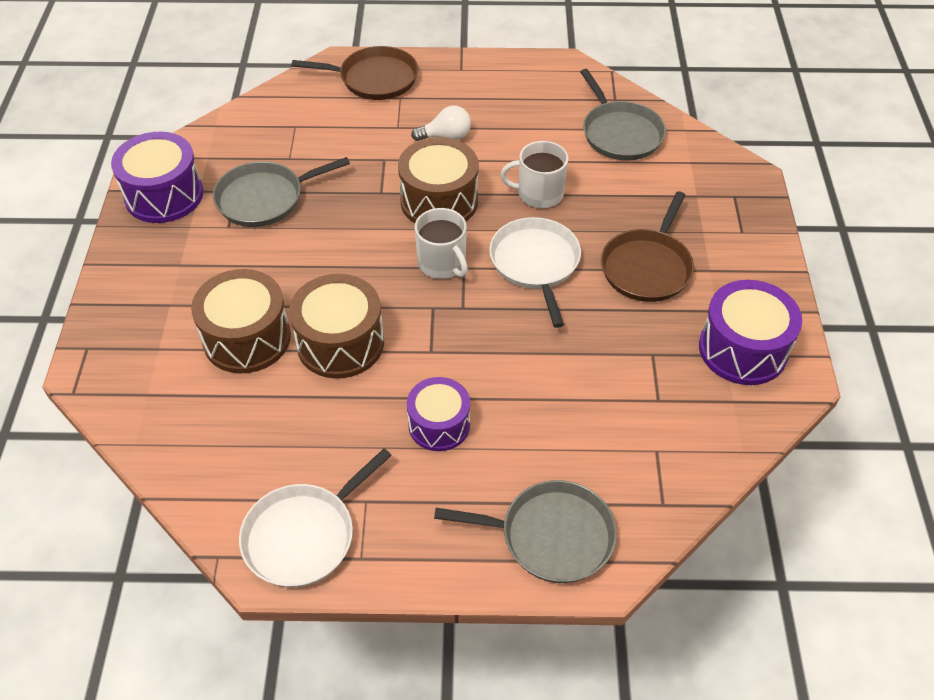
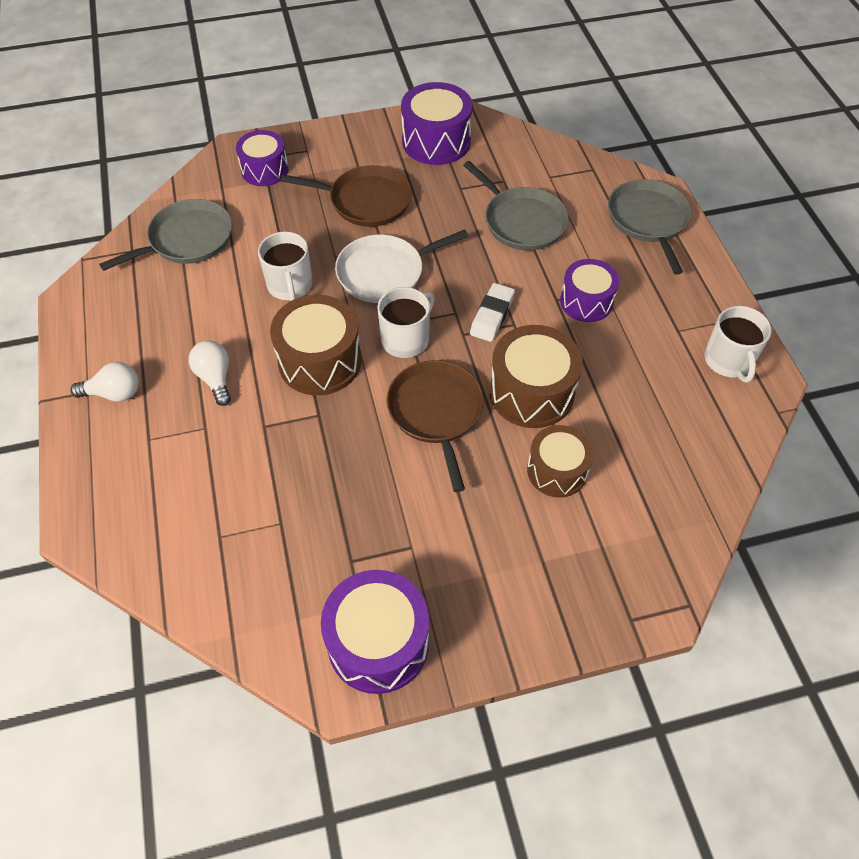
camera: 105 degrees left, 5 degrees up
brown drum [191,269,291,373] -> brown drum [527,425,593,498], size x0.67
grey pan [213,157,350,227] -> grey pan moved to [463,161,569,251]
white pan [239,449,392,588] -> white mug [704,306,772,383]
brown pan [292,46,418,100] -> brown pan moved to [387,360,484,492]
none -> white light bulb [71,362,139,402]
none -> purple drum [236,130,288,186]
none -> white eraser [470,283,515,342]

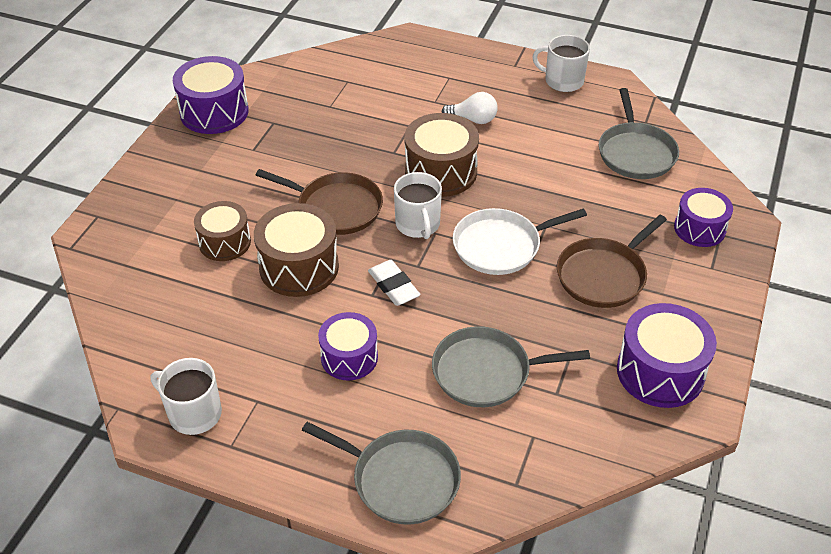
camera: 125 degrees right, 10 degrees down
white light bulb [71,362,139,402] -> none
white mug [258,231,313,301] -> white mug moved to [532,35,590,92]
white pan [335,229,468,303] -> white pan turned 120 degrees counterclockwise [453,208,587,275]

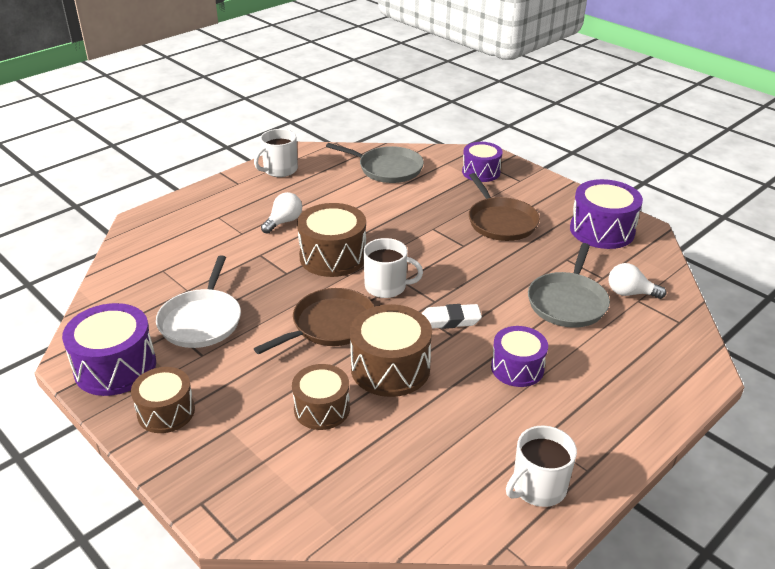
camera: 65 degrees left, 10 degrees down
grey pan [302,422,461,525] -> none
white pan [453,208,587,275] -> white pan moved to [156,255,241,348]
none -> brown drum [131,367,195,433]
none -> white light bulb [609,263,666,299]

